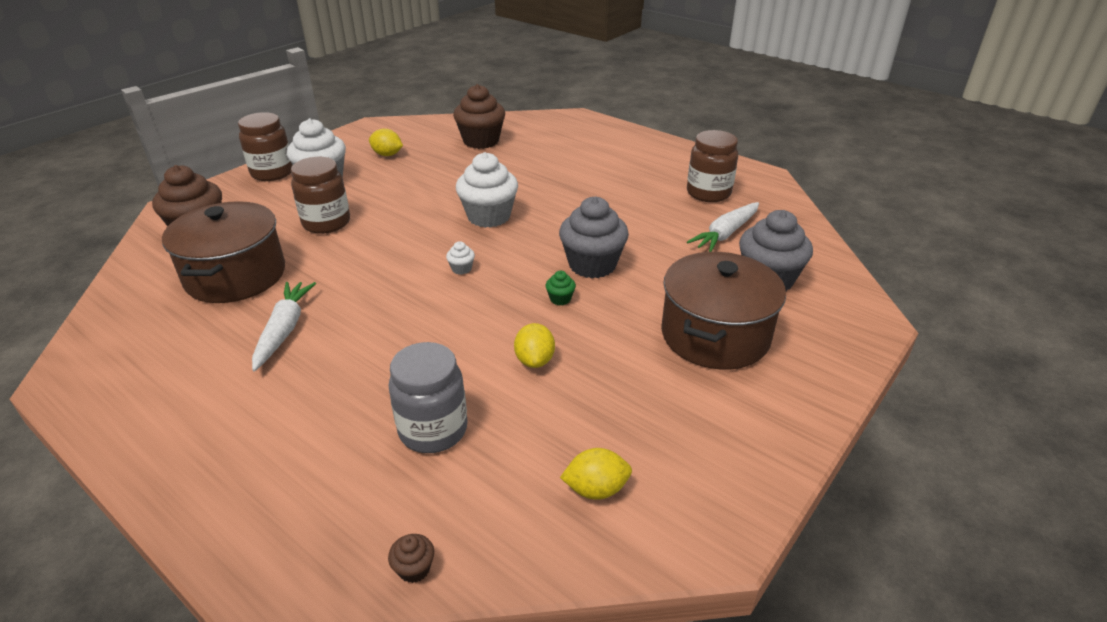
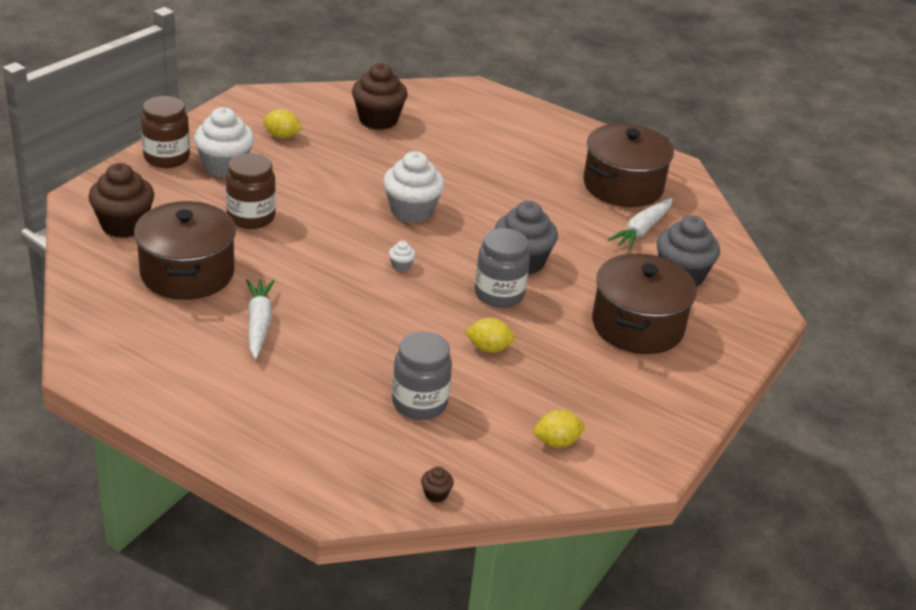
camera: 10 degrees left, 0 degrees up
yellow lemon [514,323,555,368] -> yellow lemon turned 75 degrees counterclockwise [465,318,515,353]
green cupcake [546,271,576,305] -> grey jar [475,228,530,308]
brown jar [687,130,738,202] -> brown pot [583,123,674,207]

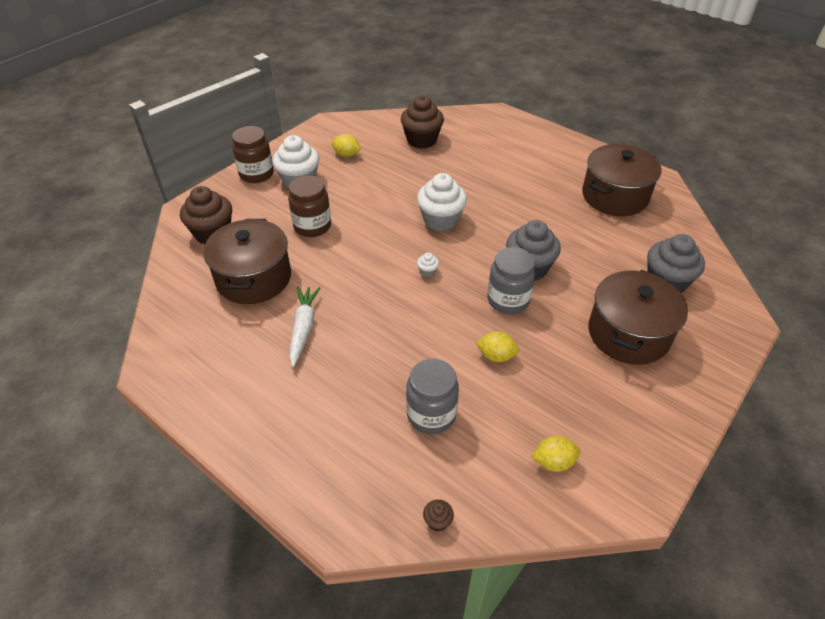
camera: 10 degrees right, 10 degrees up
white carrot [607,198,673,250] -> none

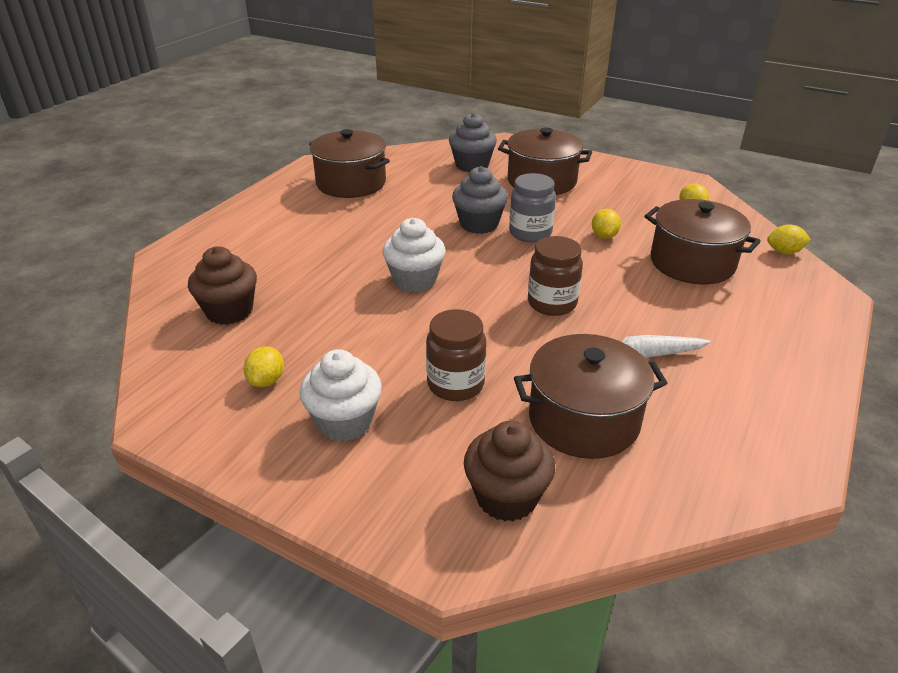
camera: 100 degrees left, 10 degrees down
brown jar [232,126,274,183] -> brown jar moved to [528,236,583,316]
grey jar [406,358,459,434] -> brown pot [645,199,761,284]
white cupcake [417,253,439,277] -> none
brown cupcake [423,499,454,532] -> yellow lemon [767,224,811,254]

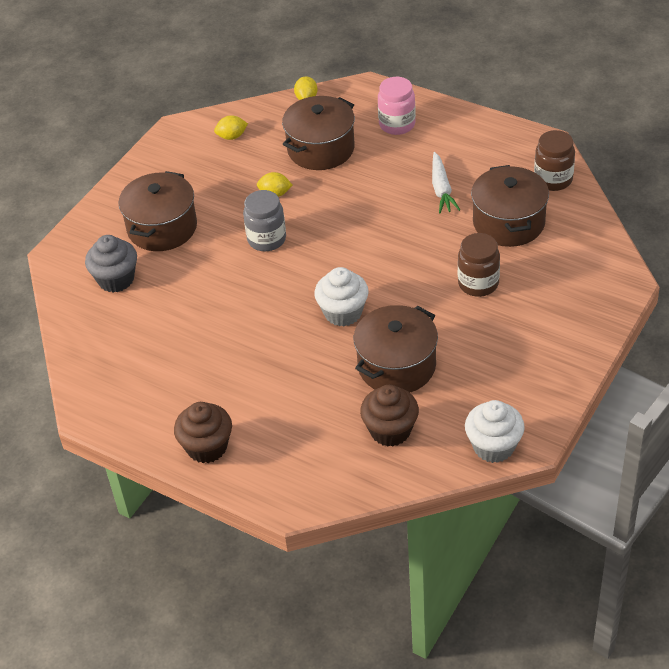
camera: 85 degrees left, 10 degrees up
yellow lemon [244,346,284,387] -> none
white cupcake [300,349,382,441] -> white cupcake moved to [465,400,525,463]
brown pot [309,129,390,198] -> brown pot moved to [354,305,438,392]
grey cupcake [452,166,508,234] -> none
brown cupcake [464,421,555,521] -> brown cupcake moved to [174,402,232,463]
brown jar [528,236,583,316] -> brown jar moved to [534,130,575,191]
none -> pink jar [378,77,416,135]

